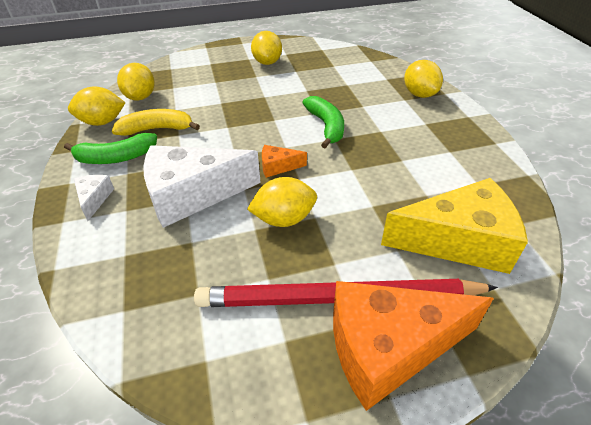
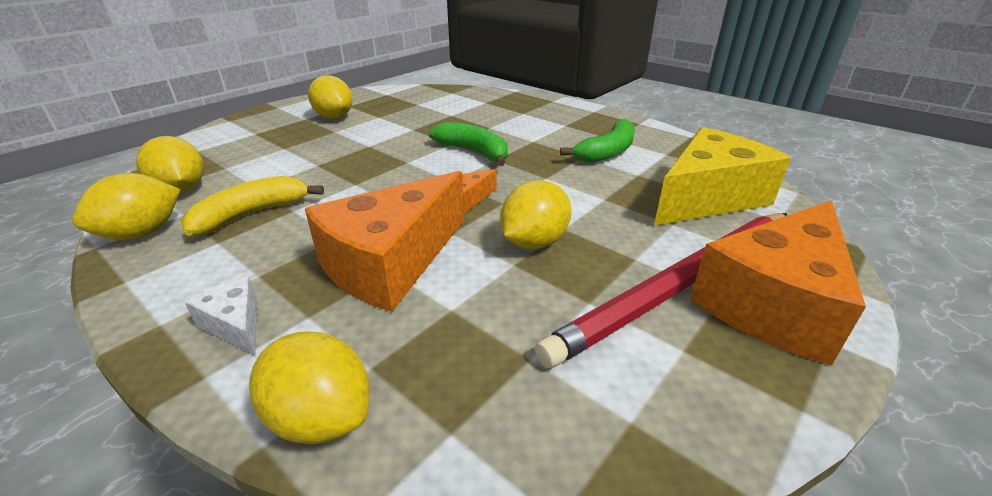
camera: 35 degrees left, 10 degrees down
green banana [64,133,157,164] -> green banana moved to [560,119,635,163]
white cheese [144,145,261,228] -> orange cheese [305,171,464,312]
yellow lemon [404,60,443,98] -> yellow lemon moved to [249,332,369,444]

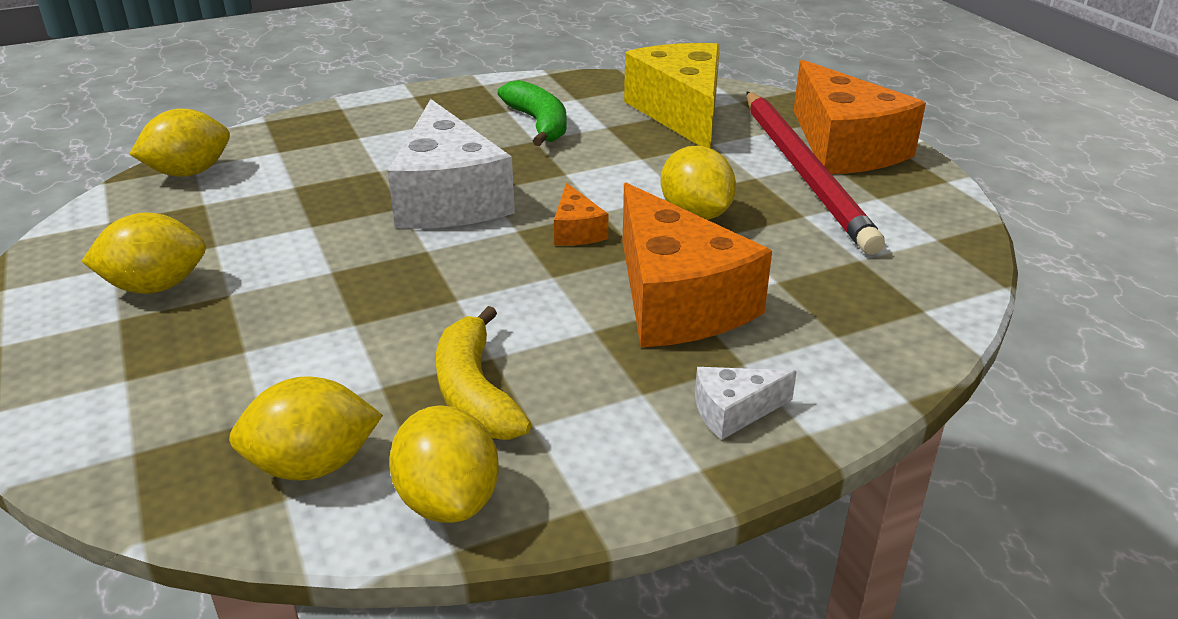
camera: 65 degrees left, 0 degrees up
yellow lemon [249,332,369,444] -> yellow lemon moved to [129,109,230,177]
green banana [429,122,508,166] -> white cheese [388,99,515,229]

